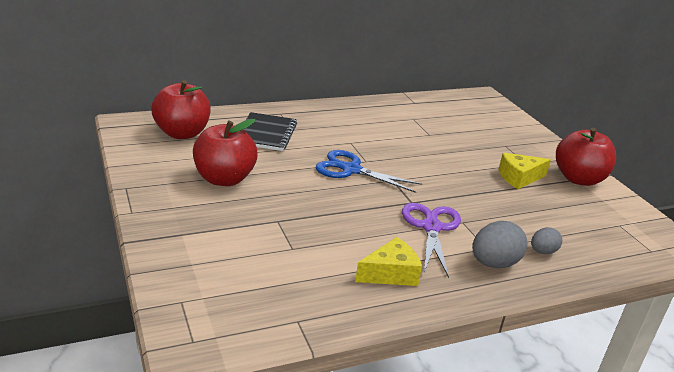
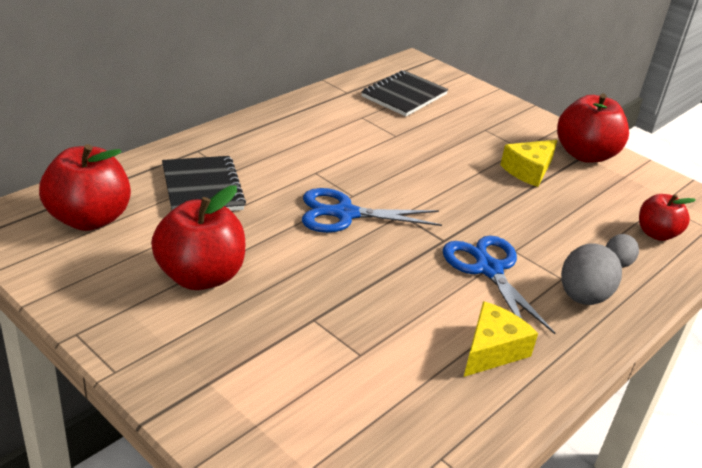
camera: 25 degrees left, 5 degrees up
purple scissors [402,203,461,278] -> blue scissors [443,236,555,334]
none -> black notebook [361,70,448,116]
none -> red apple [639,194,696,241]

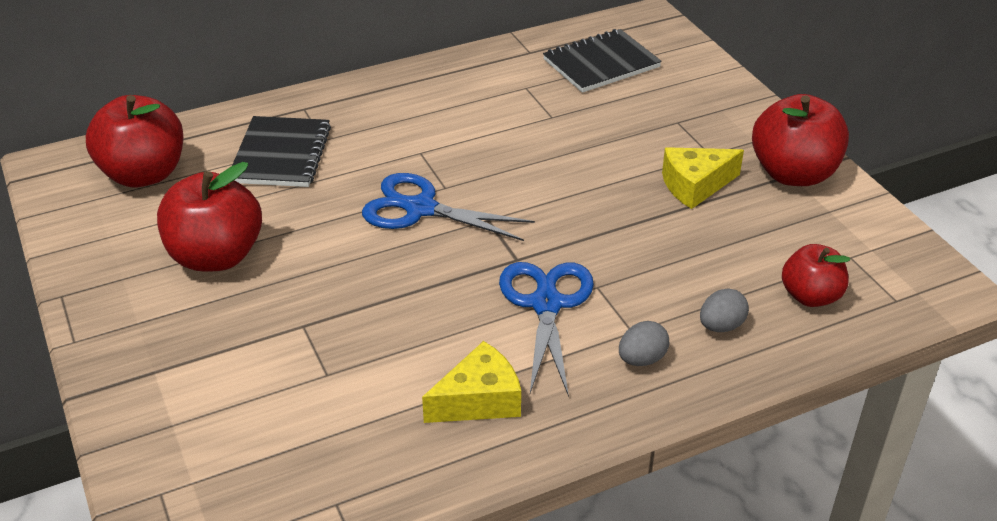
camera: 25 degrees right, 5 degrees up
grey egg [561,243,622,305] -> grey egg [619,321,669,366], size x0.60

